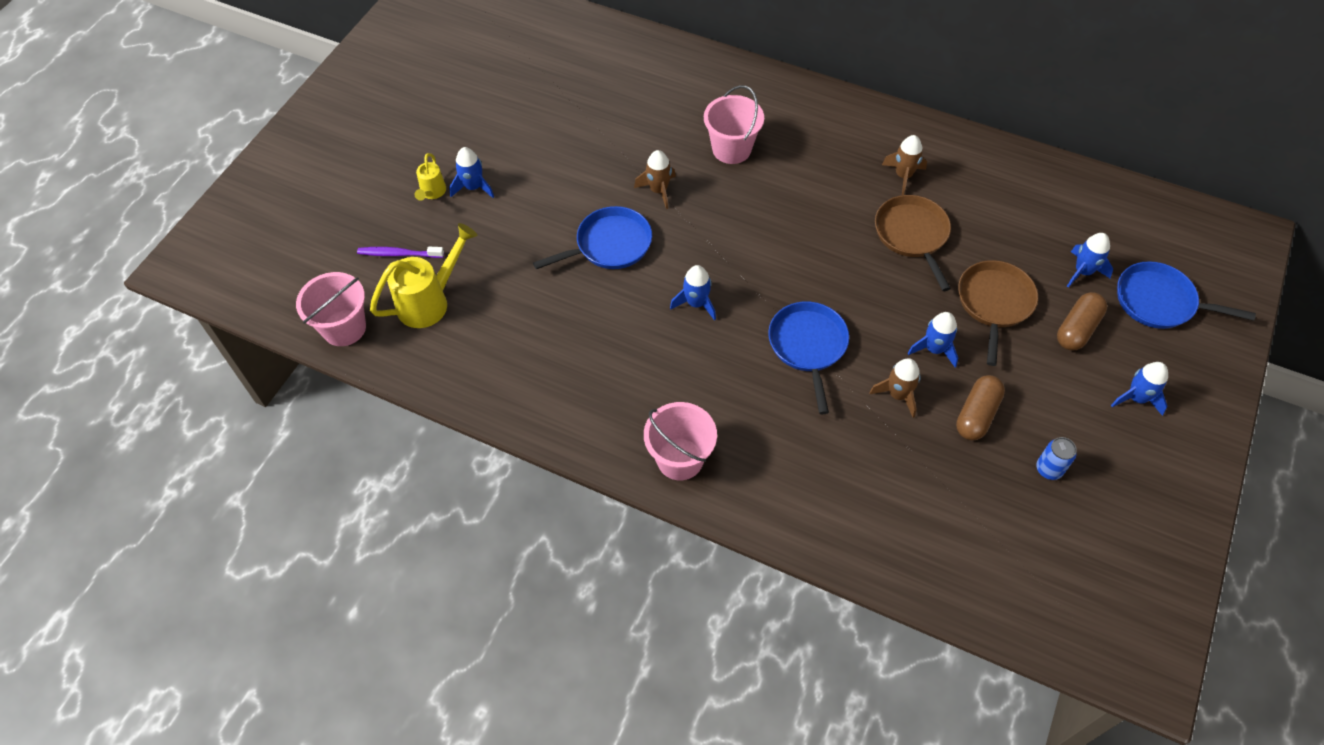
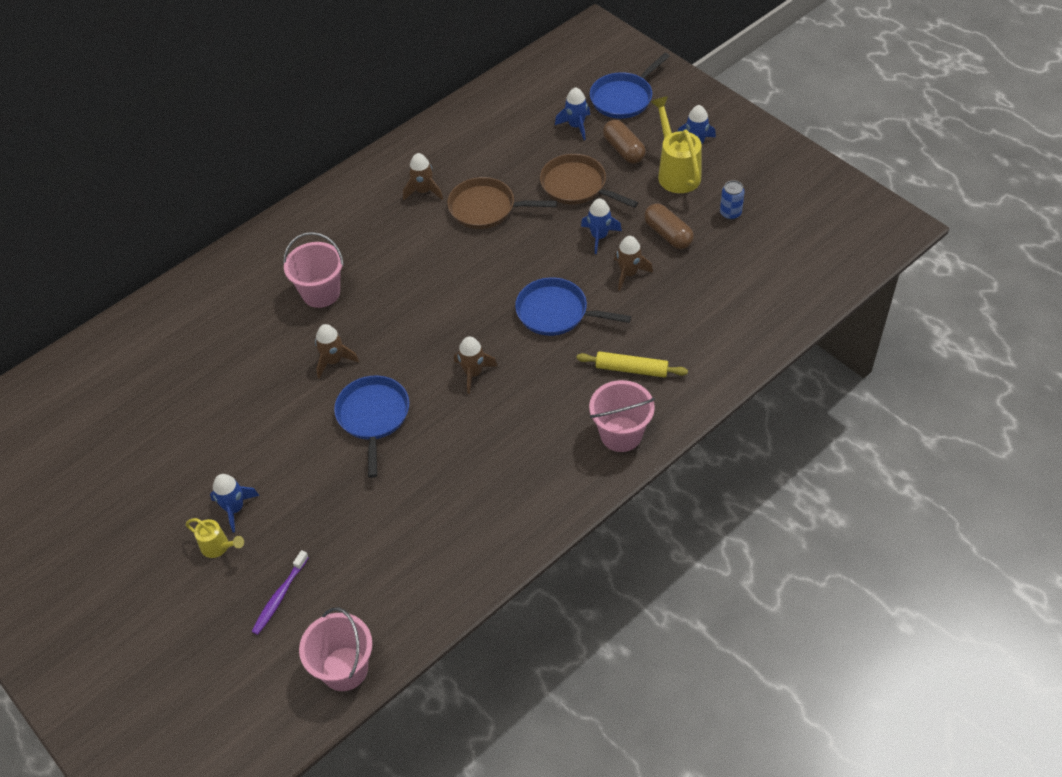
camera: 65 degrees left, 5 degrees down
yellow watering can [370,223,477,328] -> yellow watering can moved to [651,96,702,193]
blue rocket [670,265,716,321] -> brown rocket [454,336,498,394]
none -> yellow rolling pin [576,351,688,378]

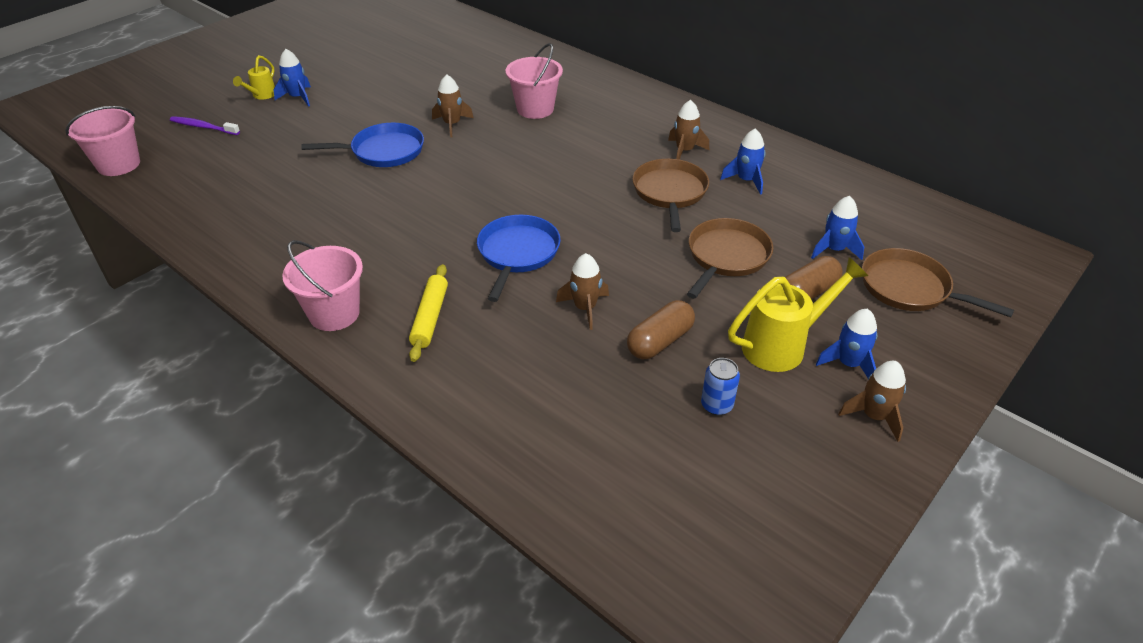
camera: 80 degrees right, 10 degrees down
brown rocket [454,336,498,394] -> brown rocket moved to [838,361,906,442]
blue rocket [581,198,622,254] -> blue rocket moved to [720,128,766,195]
blue pan [590,53,670,119] -> brown pan [862,248,1014,317]

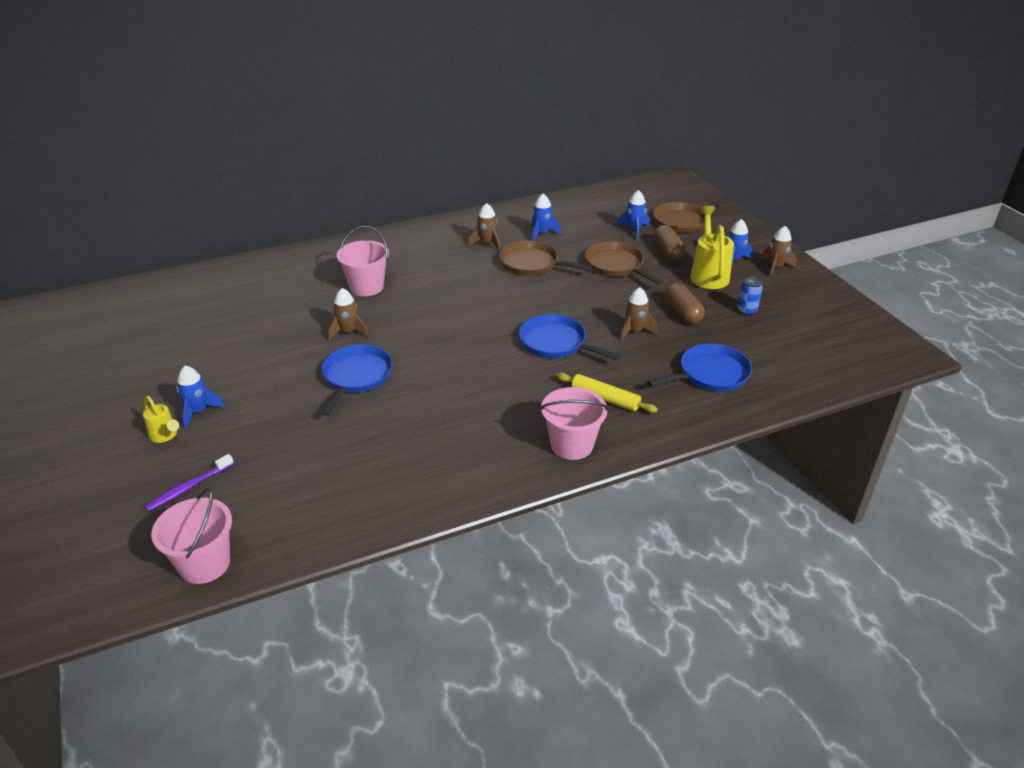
camera: 65 degrees left, 5 degrees down
none -> blue pan [647,344,752,391]

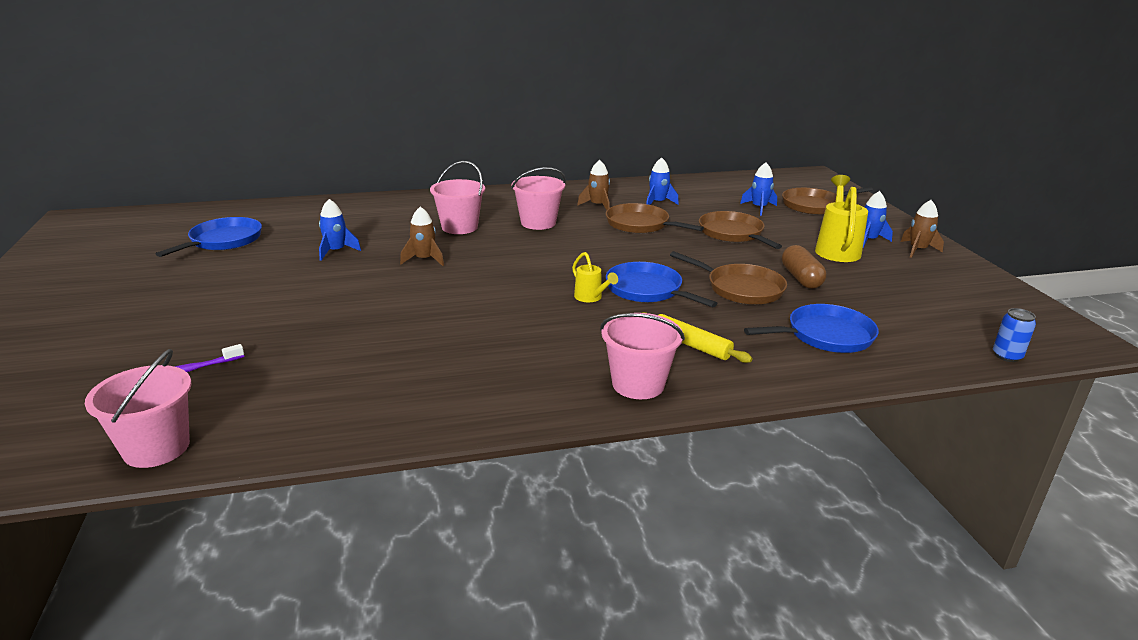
camera: 10 degrees right, 10 degrees down
yellow watering can [143,396,179,443] -> yellow watering can moved to [572,252,618,302]
blue rocket [177,366,225,429] -> blue rocket moved to [319,199,361,261]
blue pan [321,345,393,416] -> blue pan moved to [156,217,262,257]
brown rocket [620,287,658,341] -> brown pan [670,251,787,305]
brown capsule [654,225,686,261] -> none
blue can [737,277,763,315] -> blue can moved to [993,308,1036,362]
none -> pink bucket [511,167,566,230]

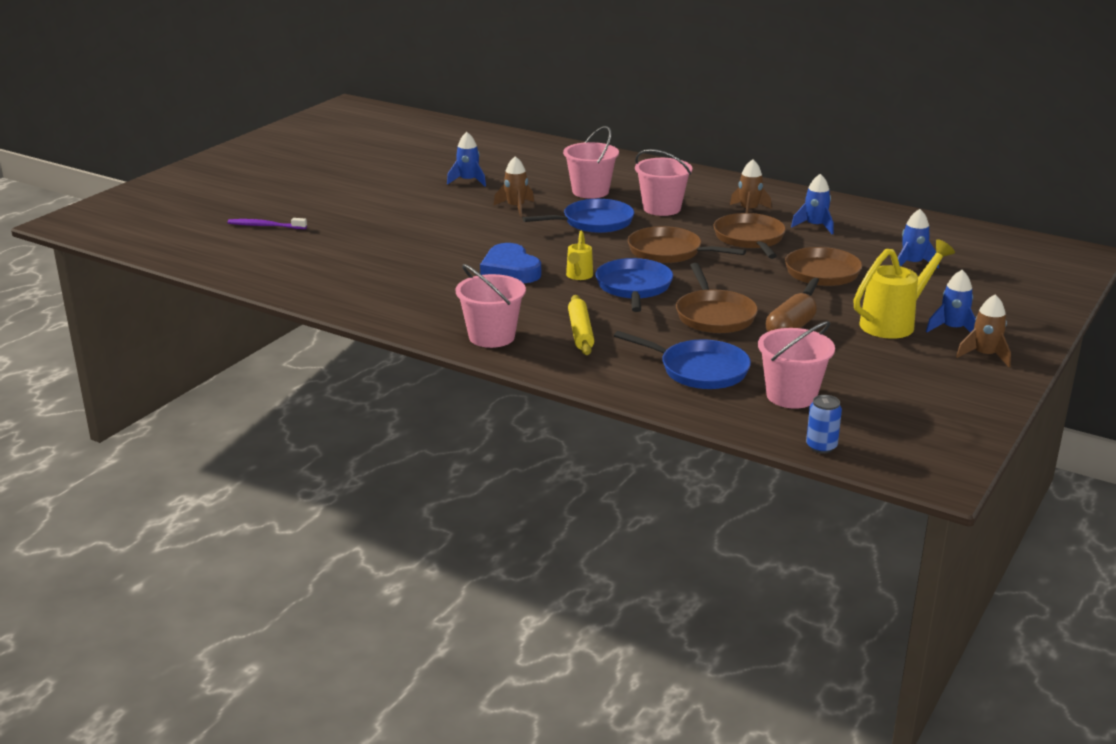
camera: 45 degrees right, 0 degrees up
pink bucket [85,349,192,468] -> pink bucket moved to [758,321,835,409]
blue pan [156,217,262,257] -> blue pan moved to [522,199,634,233]
brown pan [782,187,873,215] -> brown pan moved to [628,226,746,263]
none -> blue heart [480,243,541,283]

